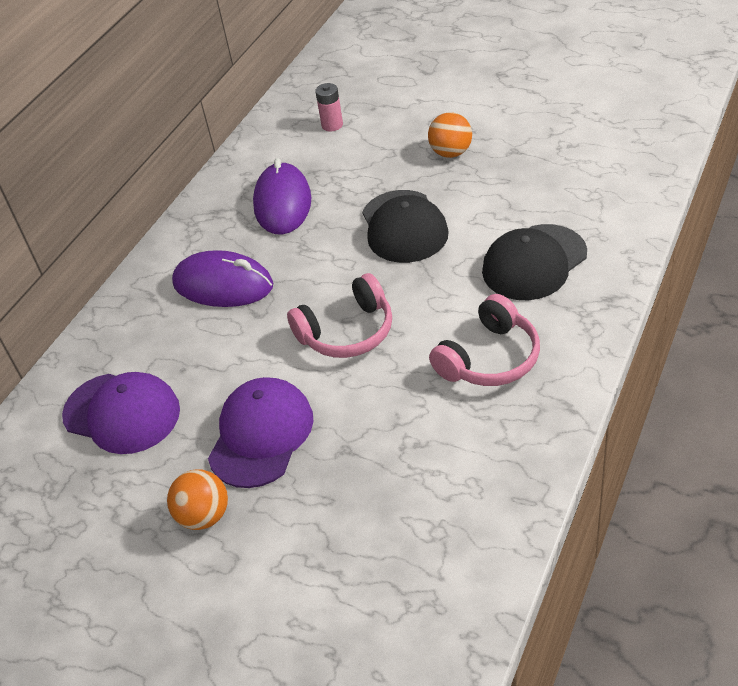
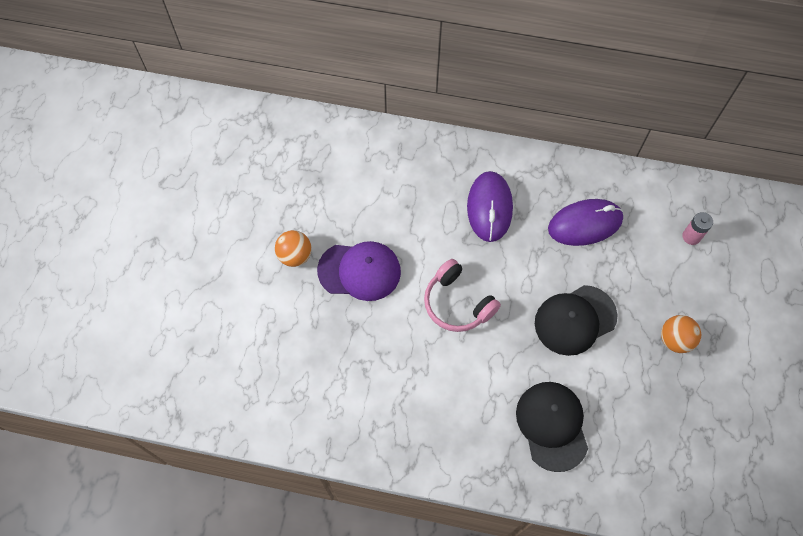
camera: 70 degrees right, 20 degrees up
purple cap [62,372,180,454] -> none
pink headphones [429,294,540,386] -> none
black cap [482,224,587,300] -> black cap turned 45 degrees clockwise [516,382,588,472]

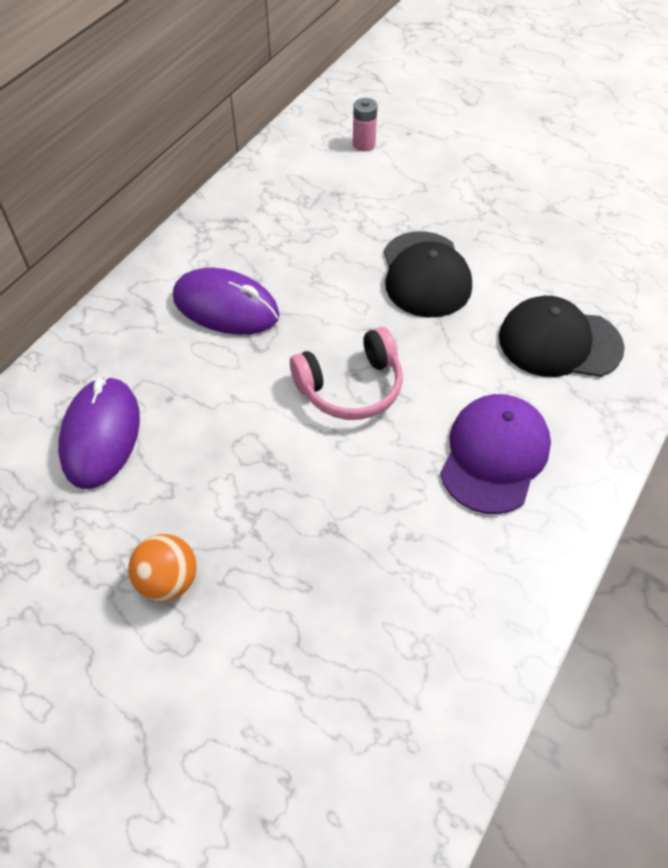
camera: 70 degrees left, 10 degrees down
purple cap [317,241,401,301] -> purple cap moved to [440,394,551,514]
purple mouse [548,199,623,246] -> purple mouse moved to [58,376,140,489]
orange ball [661,315,701,353] -> none

